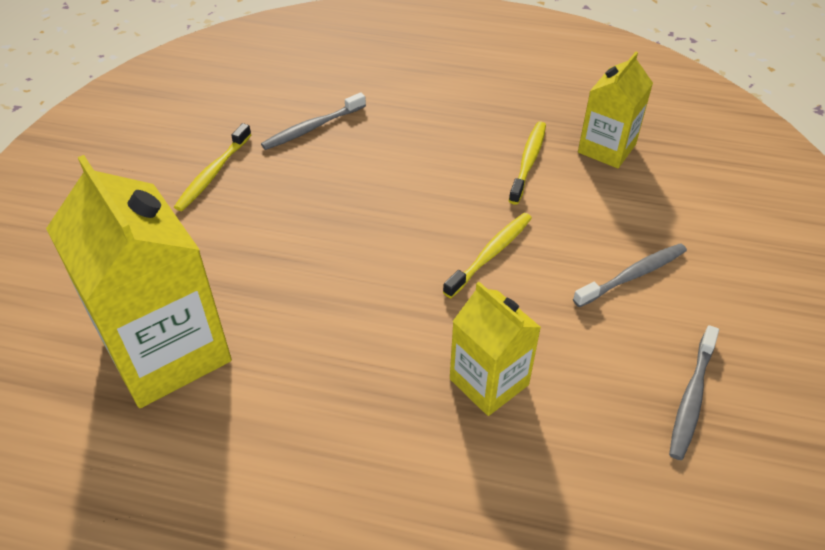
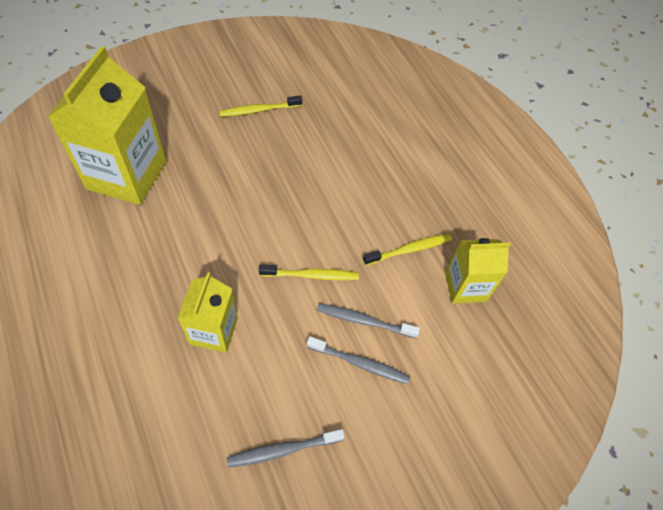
camera: 45 degrees right, 10 degrees up
grey toothbrush [261,92,366,150] -> grey toothbrush moved to [317,303,420,338]

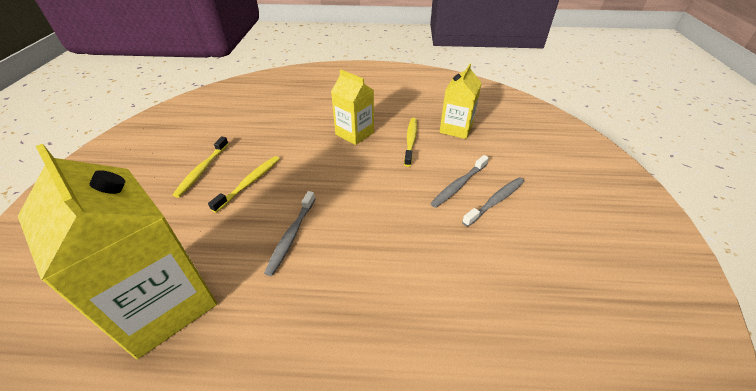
camera: 55 degrees left, 15 degrees down
yellow carton [177,273,238,353] -> yellow carton moved to [331,69,374,145]
grey toothbrush [227,429,345,468] -> grey toothbrush moved to [264,191,315,276]
yellow toothbrush [259,265,359,280] -> yellow toothbrush moved to [208,156,280,213]

